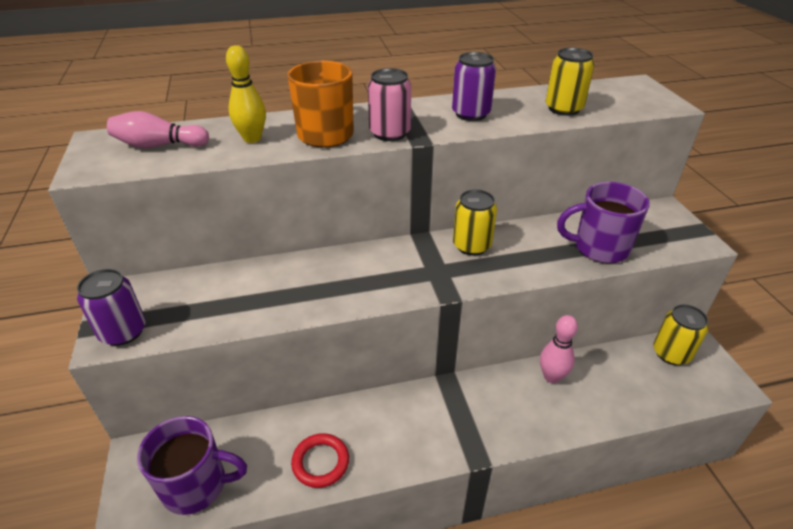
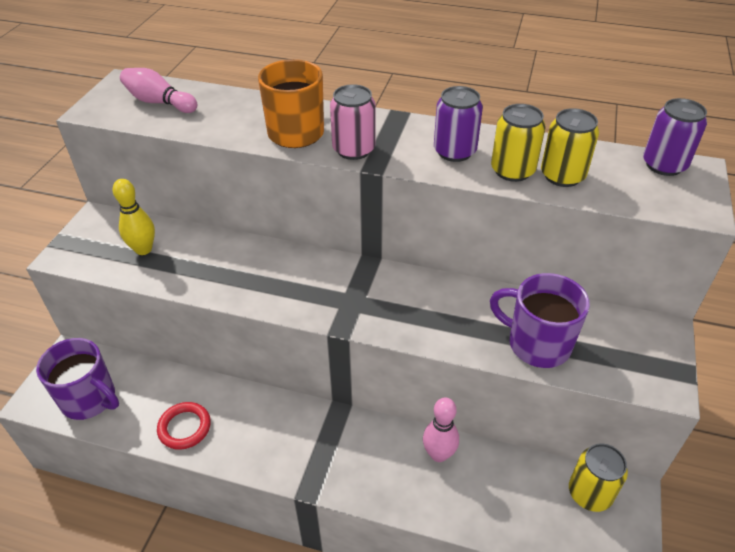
camera: 30 degrees right, 5 degrees up
purple can [77,269,146,346] -> purple can moved to [643,98,707,176]
yellow bowling pin [226,45,266,143] -> yellow bowling pin moved to [112,179,155,255]
yellow can [453,189,497,256] -> yellow can moved to [491,104,546,182]

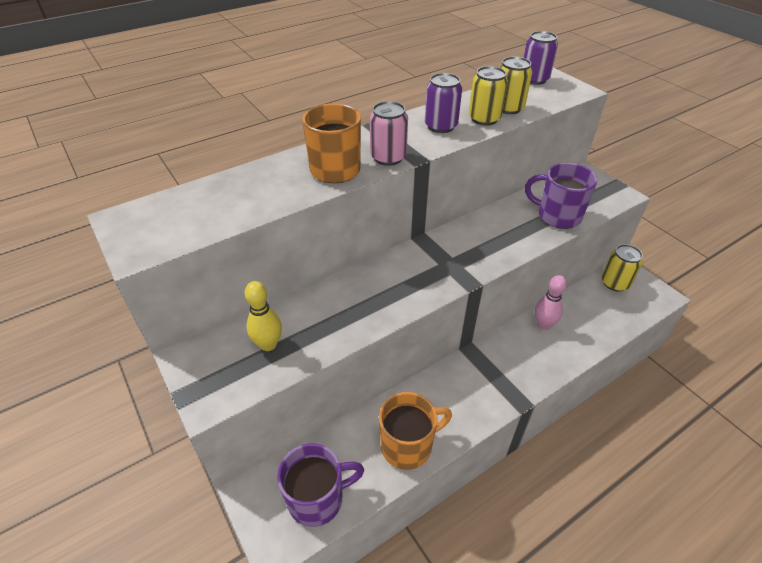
camera: 50 degrees left, 0 degrees up
pink bowling pin [120,68,197,113] -> none
red ring [157,402,211,450] -> orange mug [379,392,452,470]
purple mug [490,273,590,368] -> purple mug turned 45 degrees clockwise [525,163,597,229]

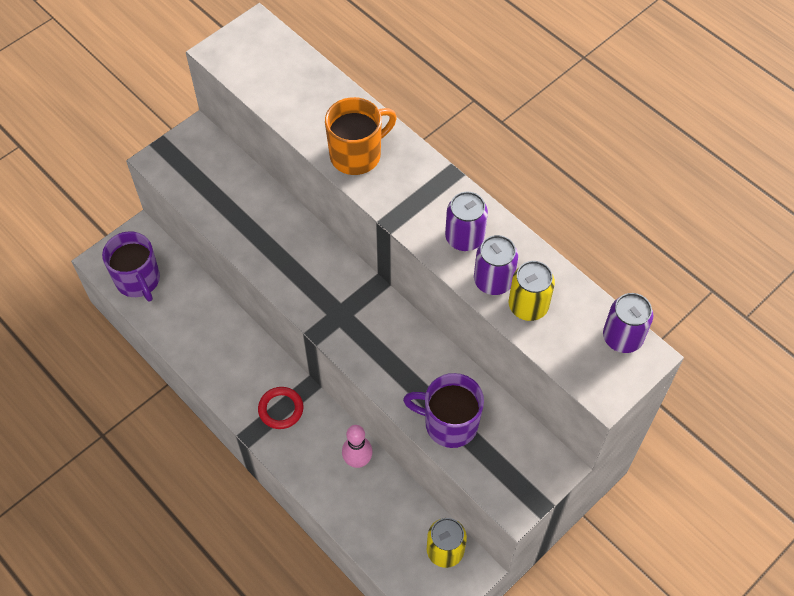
camera: 80 degrees right, 15 degrees up
yellow bowling pin [245,281,282,351] -> none
pink can [370,101,408,166] -> none
orange mug [379,392,452,470] -> none
yellow can [469,66,508,126] -> purple can [474,235,518,295]
purple mug [525,163,597,229] -> purple mug turned 90 degrees counterclockwise [403,373,484,448]
none -> red ring [258,387,303,429]

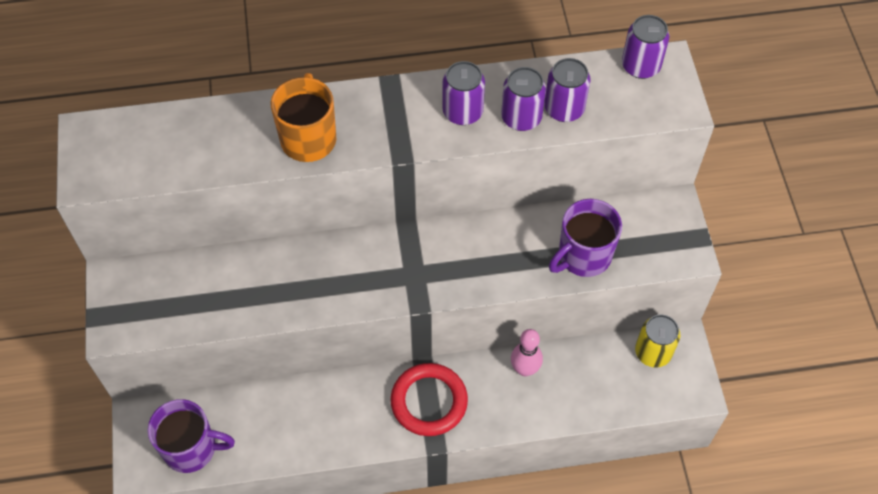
camera: 55 degrees left, 0 degrees up
red ring [258,387,303,429] -> red ring [391,363,468,436], size x1.56
yellow can [509,261,555,321] -> purple can [544,58,591,122]

